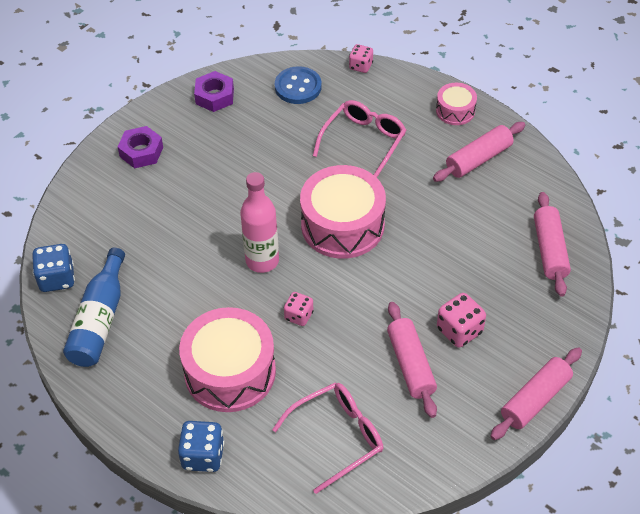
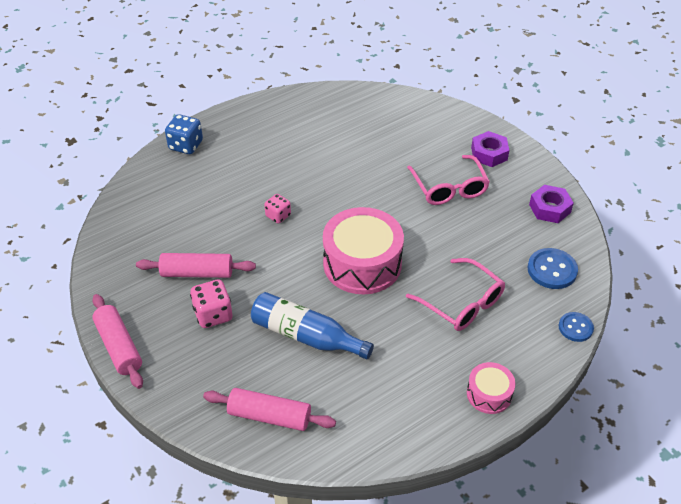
camera: 105 degrees right, 5 degrees down
blue dice [32,244,75,292] -> none
blue bottle [63,248,125,367] -> blue bottle moved to [251,292,374,360]
pink drum [179,307,276,412] -> none
pink bottle [240,172,279,273] -> none
pink glasses [272,383,383,494] -> pink glasses moved to [407,155,490,205]
pink dice [349,44,373,73] -> blue button [559,312,594,342]
pink rolling pin [433,122,525,182] -> none

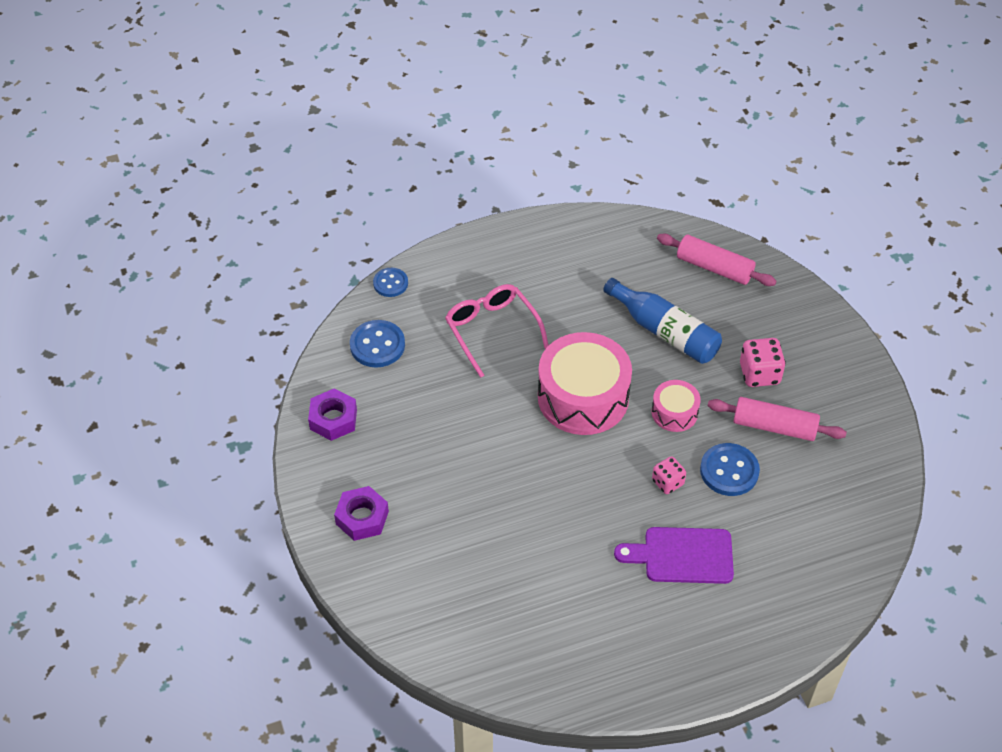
camera: 165 degrees left, 5 degrees up
pink rolling pin [92,294,143,389] -> none
blue dice [165,114,203,154] -> none
pink glasses [407,155,490,205] -> none
pink drum [467,362,515,414] -> pink drum moved to [652,380,701,432]
none -> purple cutting board [614,527,734,584]
none -> blue button [700,443,760,496]

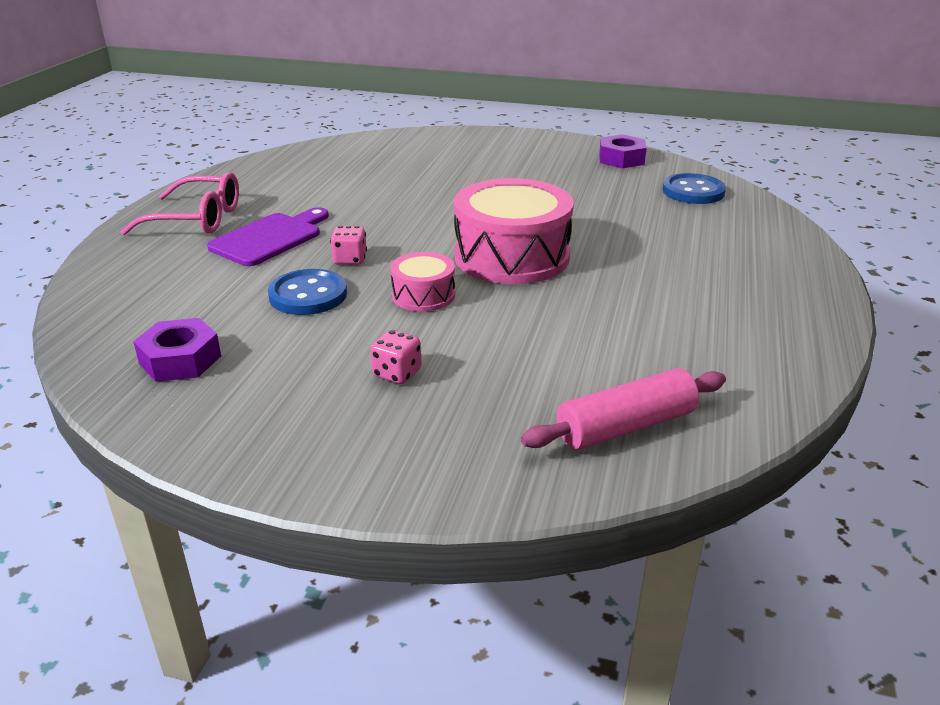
camera: 125 degrees right, 20 degrees down
purple nut [334,486,389,541] -> purple nut moved to [133,318,221,382]
blue button [373,268,408,297] -> none
pink glasses [445,284,549,378] -> pink glasses moved to [121,172,239,235]
blue bottle [603,278,722,364] -> none
pink rolling pin [708,397,847,441] -> none
pink dice [740,338,786,387] -> pink dice [370,330,421,384], size x0.66

